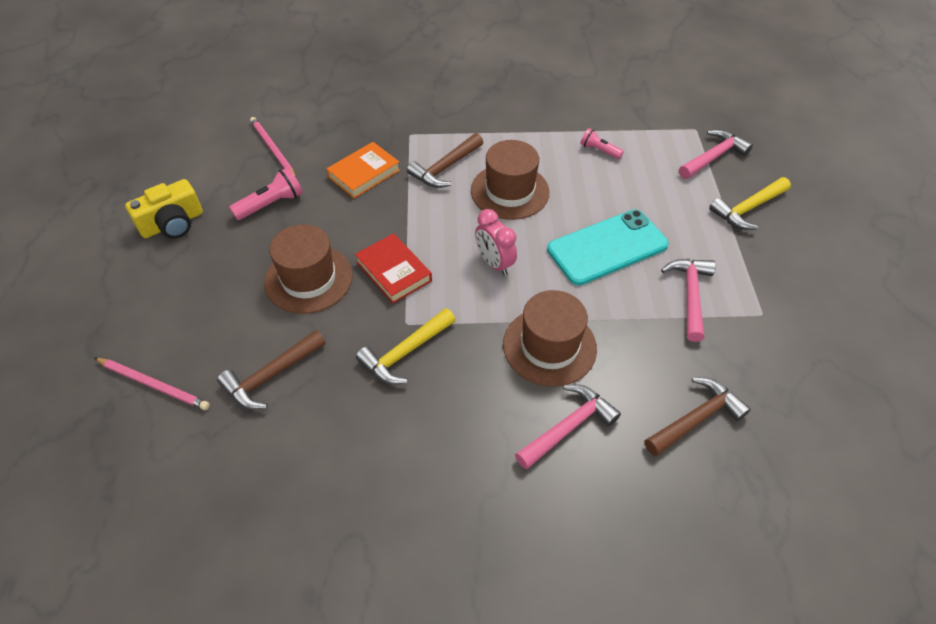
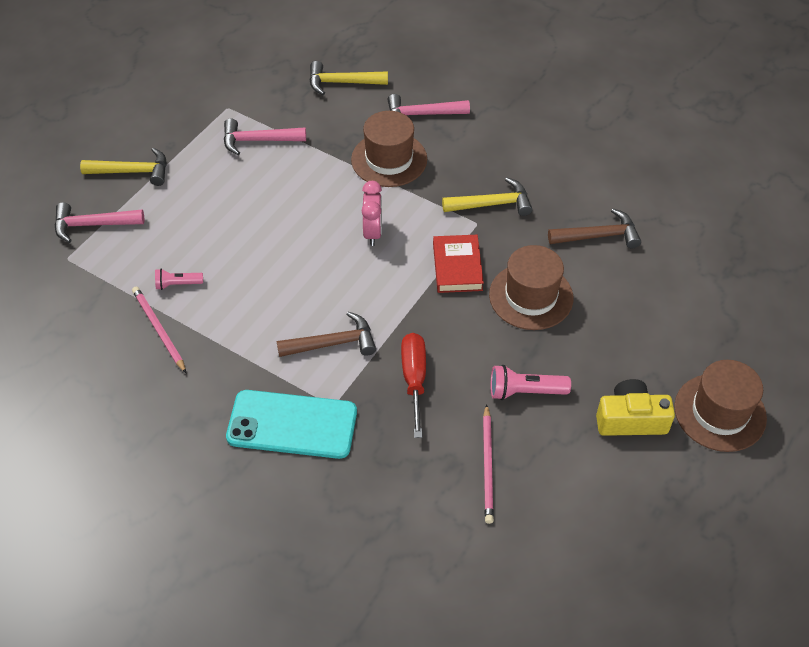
camera: 145 degrees left, 0 degrees up
pink pencil [94,358,210,410] -> pink pencil moved to [132,287,186,373]
orange book [326,142,400,198] -> red screwdriver [401,333,426,438]
brown hat [471,140,549,220] -> brown hat moved to [674,360,767,452]
turquoise phone [547,209,669,285] -> turquoise phone moved to [226,390,357,459]
pink flashlight [580,128,624,159] -> pink flashlight turned 105 degrees clockwise [155,269,203,290]
brown hammer [645,377,751,456] -> yellow hammer [310,61,388,95]
pink hammer [661,259,716,342] -> pink hammer turned 45 degrees clockwise [224,118,306,155]

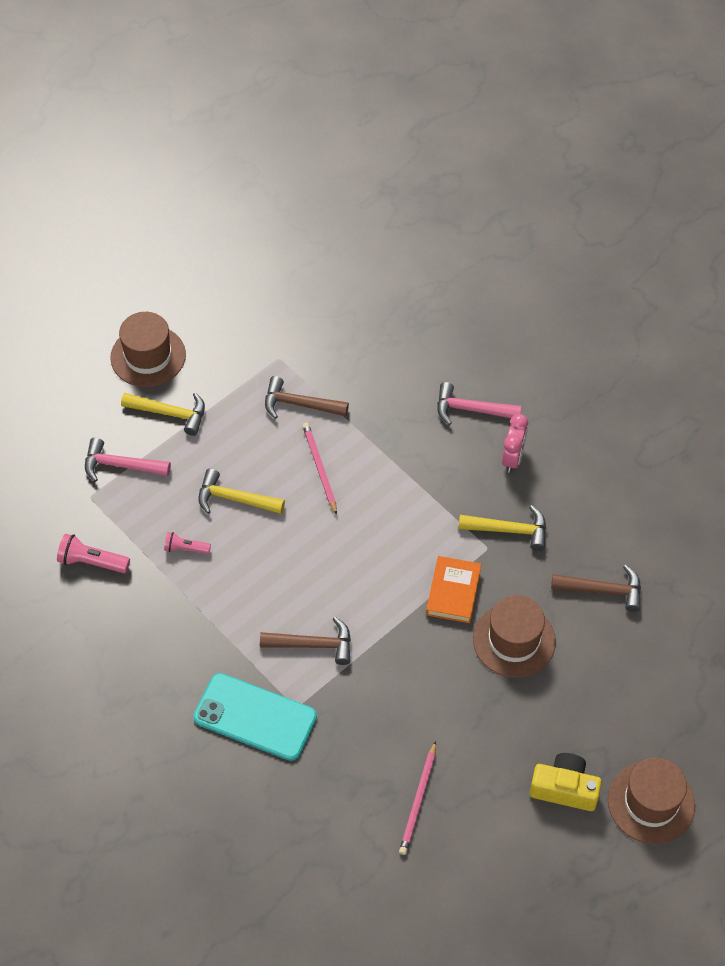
camera: 15 degrees right, 5 degrees up
pink pencil [132,287,186,373] -> pink pencil moved to [302,423,337,515]
pink hammer [224,118,306,155] -> brown hammer [265,376,349,419]
yellow hammer [310,61,388,95] -> yellow hammer moved to [198,469,285,514]
brown hat [351,111,427,187] -> brown hat moved to [110,312,186,387]
pink clock [362,181,382,246] -> pink clock moved to [502,414,528,473]
red screwdriver [401,333,426,438] -> none
red book [433,235,484,293] -> orange book [426,556,481,623]
pink flashlight [491,365,571,400] -> pink flashlight moved to [57,534,130,573]

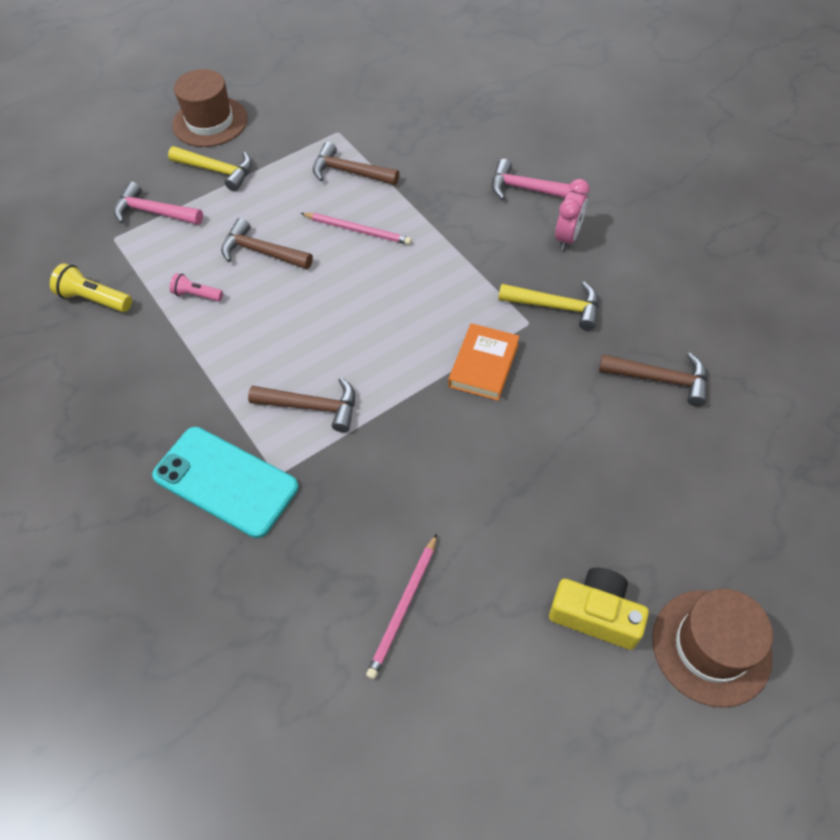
camera: 10 degrees right, 0 degrees up
pink flashlight [57,534,130,573] -> yellow flashlight [50,263,132,312]
yellow hammer [198,469,285,514] -> brown hammer [221,218,313,269]
pink pencil [302,423,337,515] -> pink pencil turned 120 degrees clockwise [301,213,412,245]
brown hat [473,595,556,678] -> none

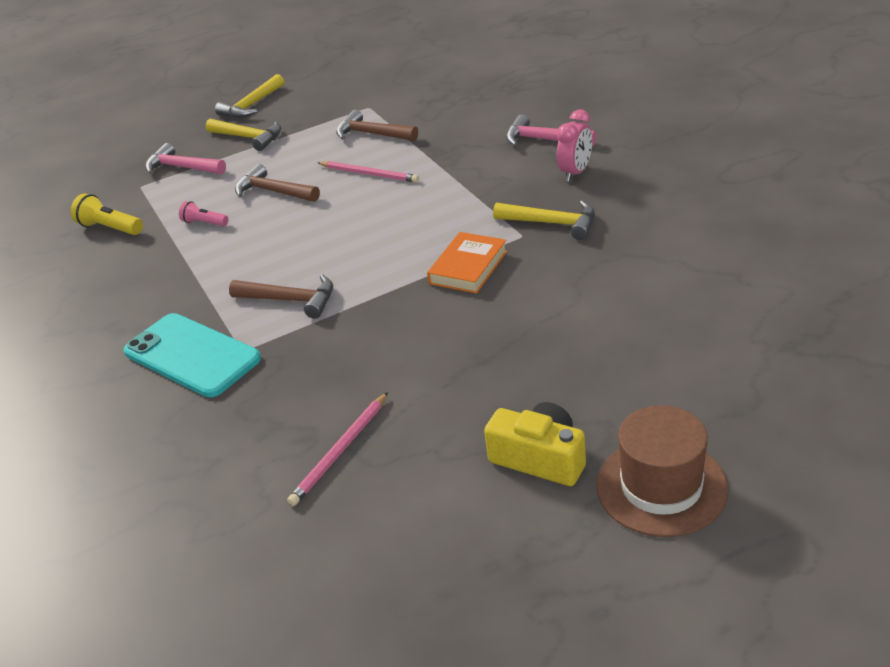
camera: 10 degrees right, 20 degrees down
brown hat [172,69,248,147] -> yellow hammer [215,74,284,118]
brown hammer [599,352,708,407] -> none

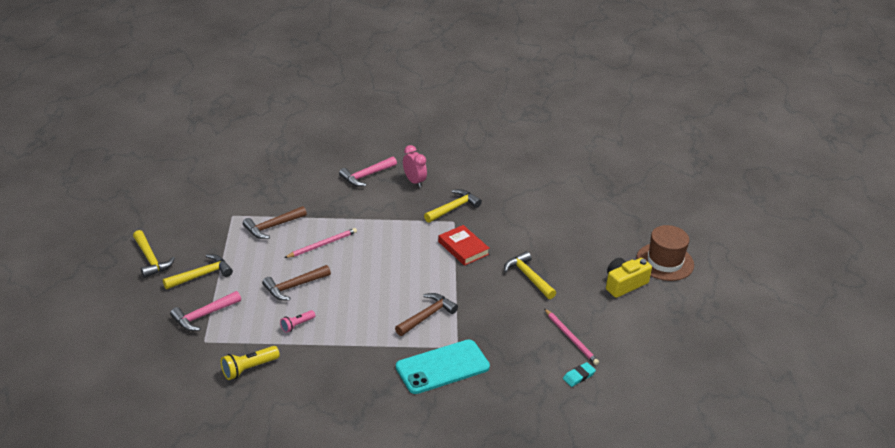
camera: 70 degrees left, 0 degrees up
orange book [427,232,507,294] -> red book [438,225,490,266]
none -> yellow hammer [504,251,556,299]
none -> turquoise eraser [563,362,596,387]

